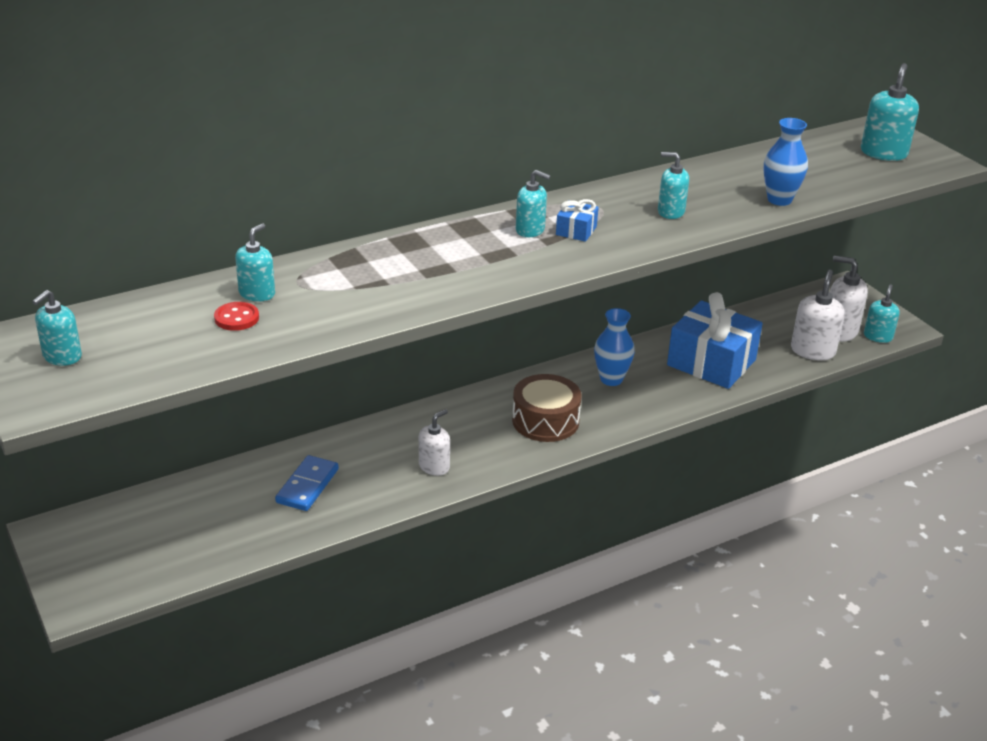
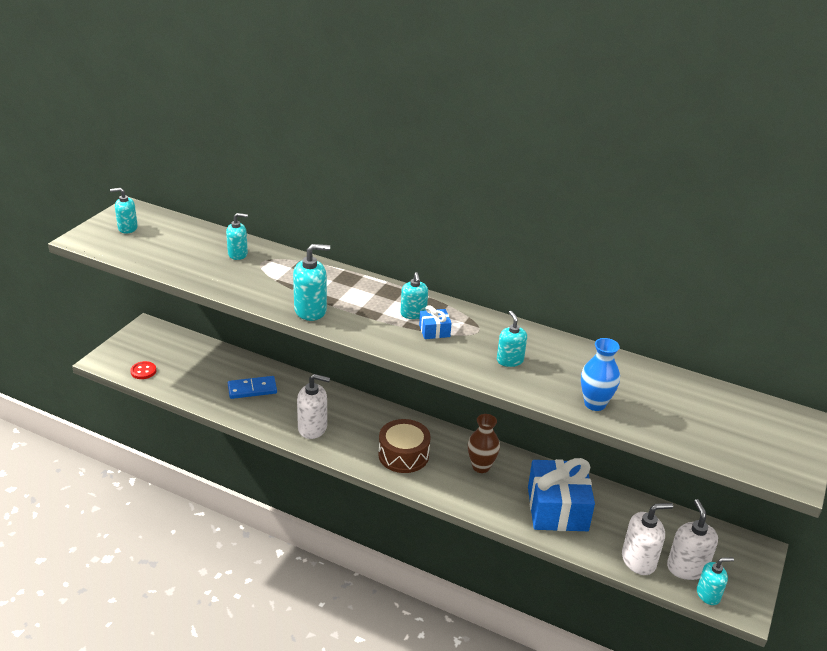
camera: 55 degrees right, 0 degrees up
red button [214,302,259,331] -> red button moved to [130,361,156,379]
white soap dispenser [419,409,450,476] -> white soap dispenser [297,374,330,439], size x1.51
blue vase [594,308,635,386] -> brown vase [468,414,500,473]
turquoise soap dispenser [861,63,919,161] -> turquoise soap dispenser moved to [293,244,330,321]

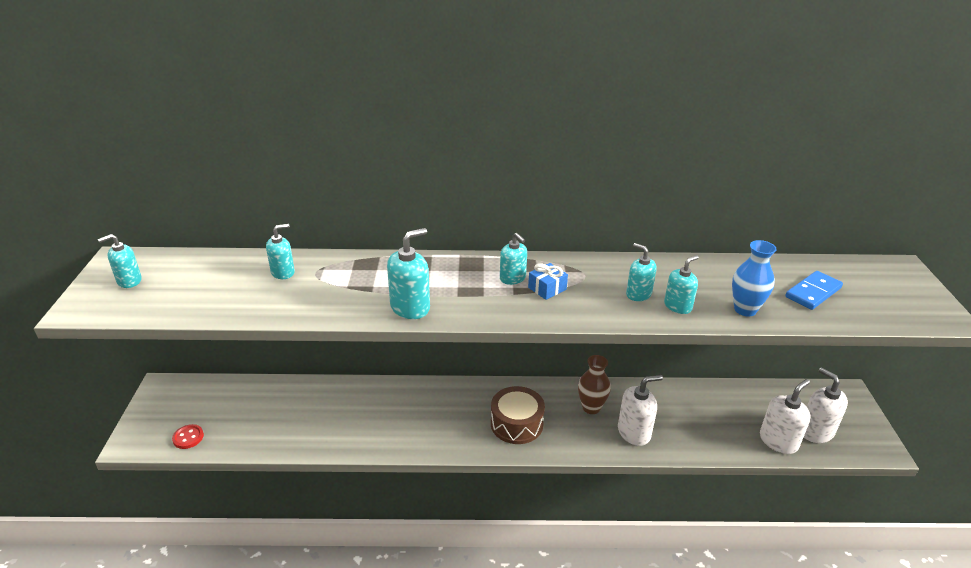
camera: 25 degrees left, 0 degrees up
blue domino [228,376,277,399] -> blue domino moved to [785,271,843,310]
white soap dispenser [297,374,330,439] -> white soap dispenser moved to [618,375,663,446]
blue gift [528,458,595,531] -> none
turquoise soap dispenser [697,557,734,605] -> turquoise soap dispenser moved to [664,255,699,314]

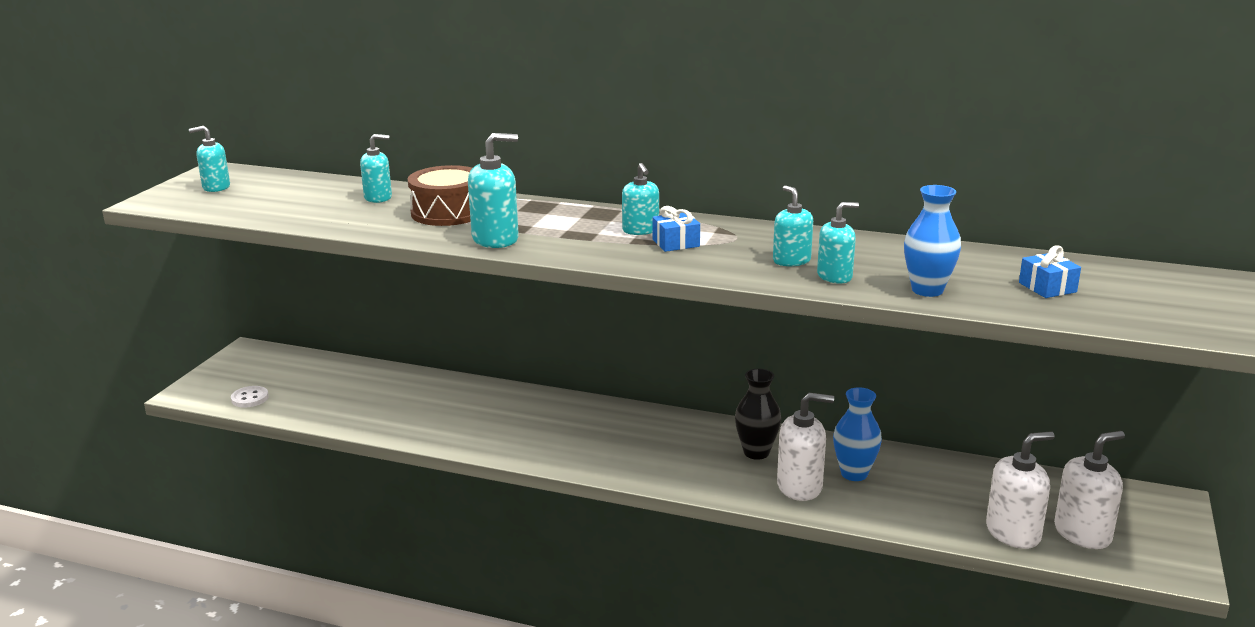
camera: 20 degrees right, 10 degrees down
red button [172,424,204,449] -> white button [231,386,269,408]
brown drum [491,386,545,444] -> brown drum moved to [408,165,472,226]
brown vase [578,355,611,414] -> black vase [735,369,781,460]
blue domino [785,271,843,310] -> blue gift [1019,246,1081,298]
white soap dispenser [804,367,848,443] -> white soap dispenser turned 75 degrees clockwise [1054,431,1125,549]
none -> blue vase [833,387,882,481]

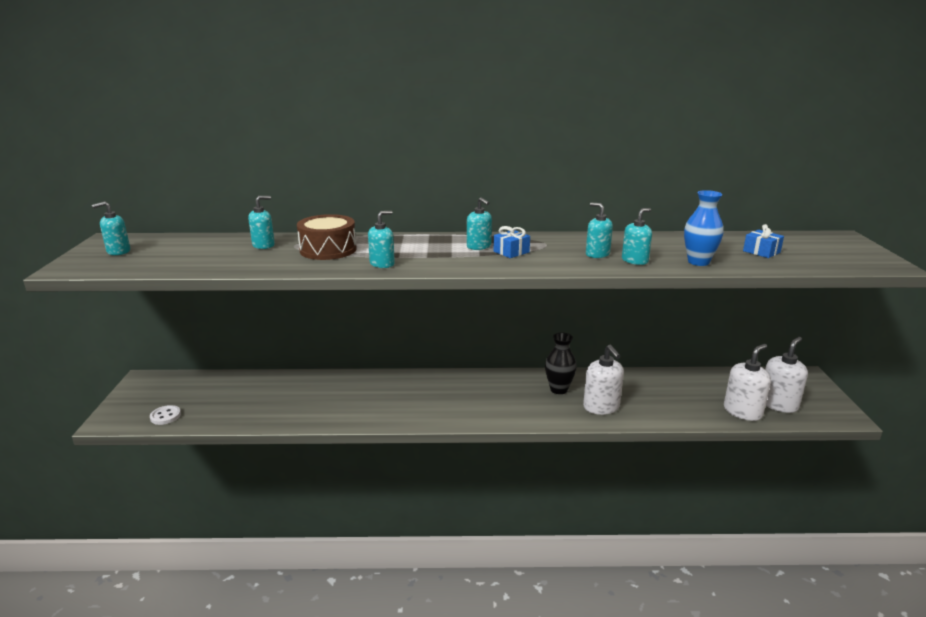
camera: 20 degrees left, 0 degrees up
turquoise soap dispenser [468,133,519,248] -> turquoise soap dispenser [368,211,395,268], size x0.66
white soap dispenser [777,392,834,501] -> white soap dispenser turned 90 degrees clockwise [583,344,624,415]
blue vase [833,387,882,481] -> none

